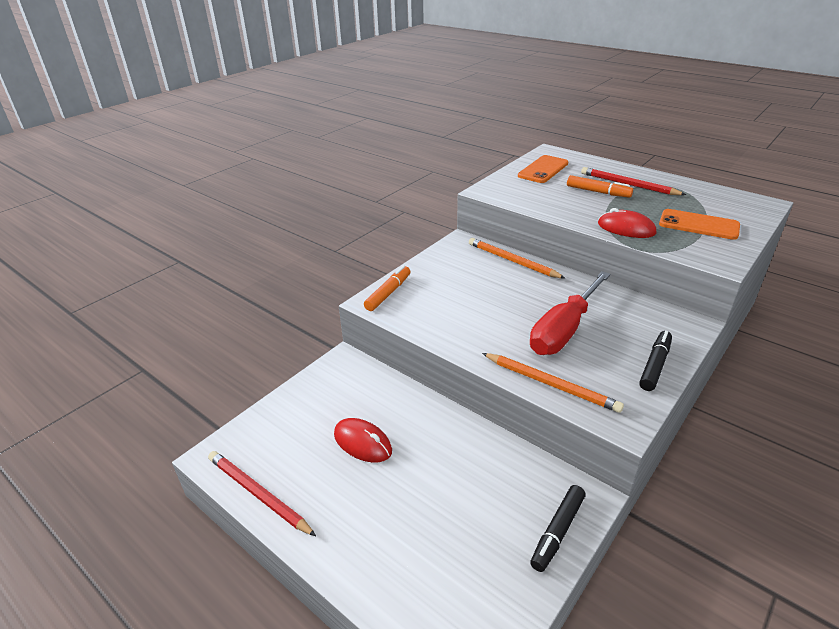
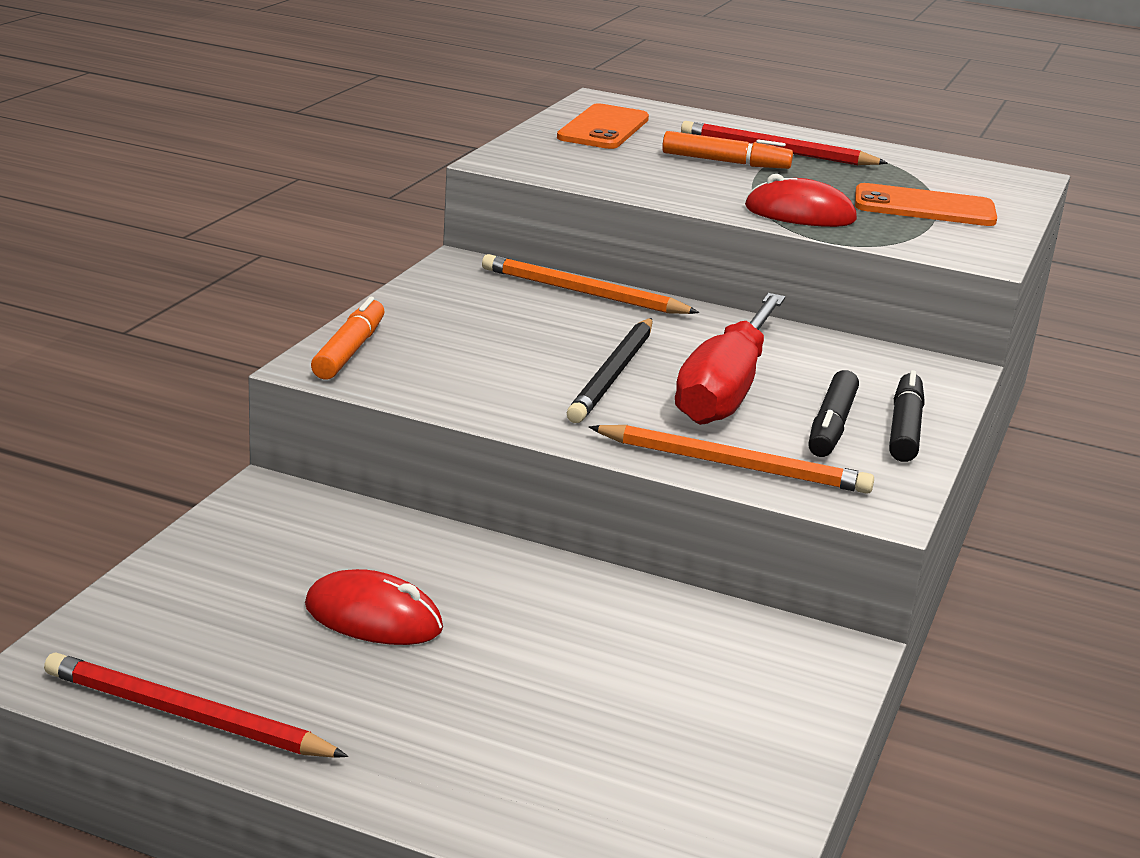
camera: 20 degrees left, 10 degrees down
black marker [530,485,586,572] -> black marker moved to [808,370,859,457]
none -> black pencil [566,318,653,423]

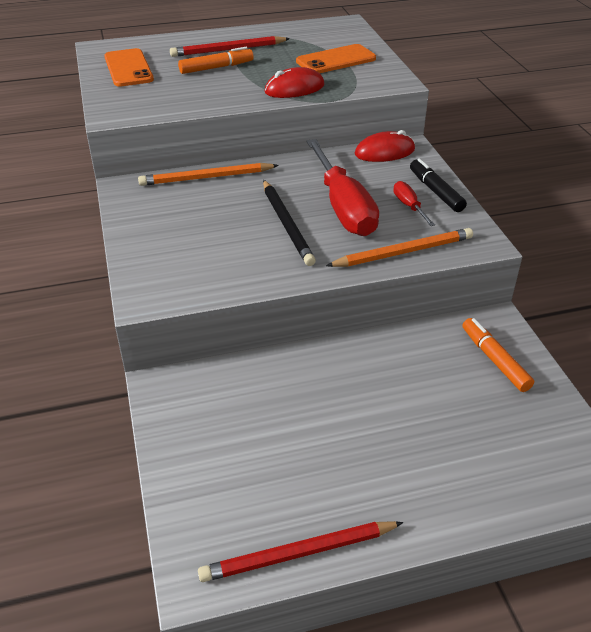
camera: 35 degrees left, 15 degrees up
red mouse [305,569,443,645] -> red mouse moved to [355,130,415,162]
orange marker [311,297,384,379] -> orange marker moved to [462,318,534,392]
black marker [808,370,859,457] -> red screwdriver [394,181,435,226]

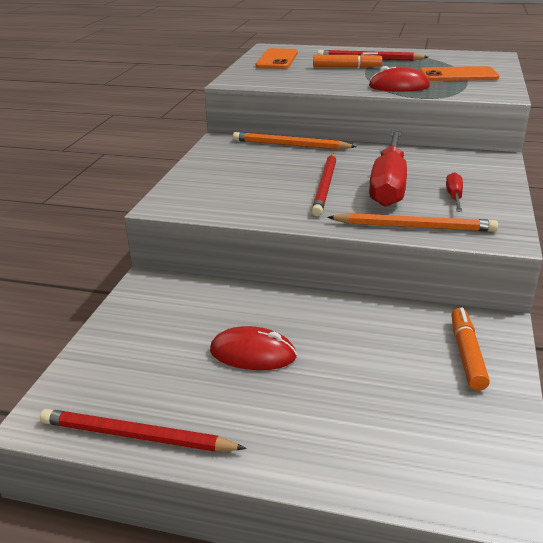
camera: 30 degrees right, 10 degrees down
black pencil [263,180,316,266] -> red pencil [312,153,336,216]
red mouse [355,130,415,162] -> red mouse moved to [210,326,297,370]
black marker [410,158,467,212] -> none

